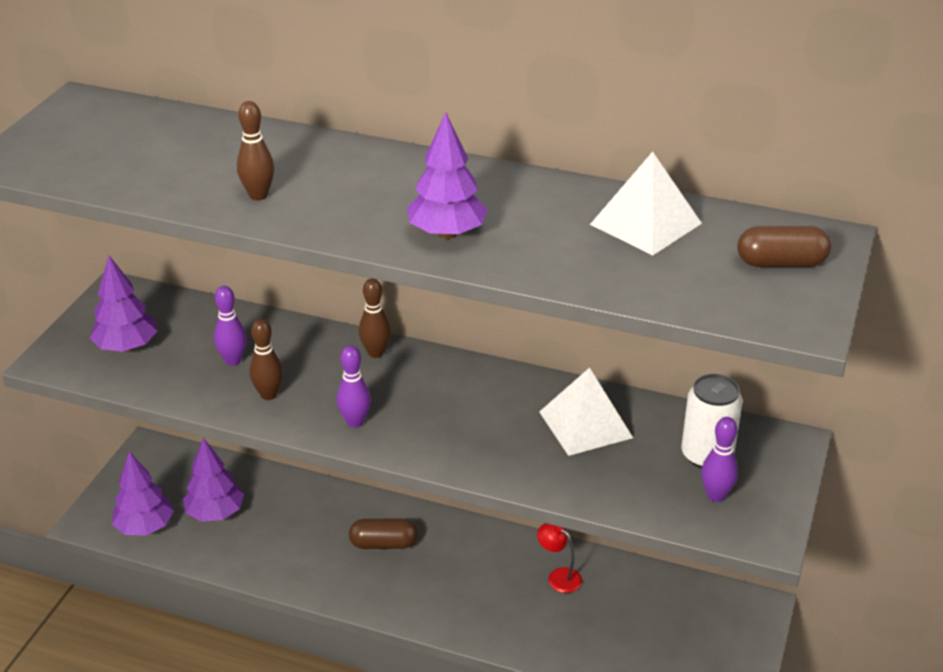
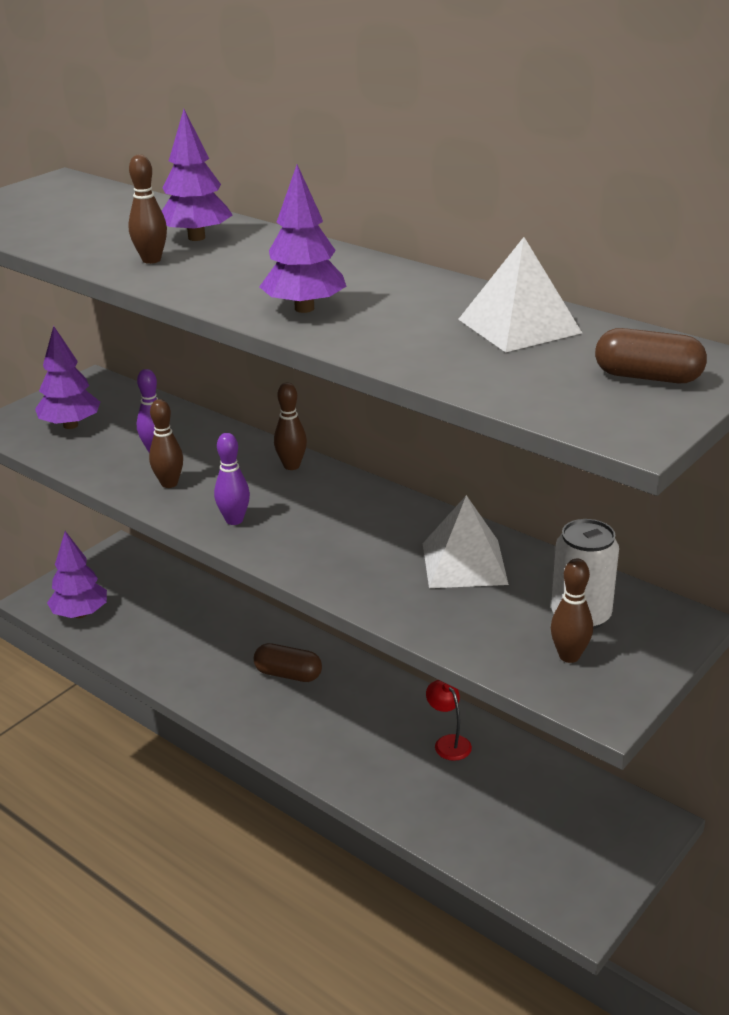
camera: 20 degrees right, 5 degrees down
purple tree [183,438,244,522] -> purple tree moved to [162,109,233,241]
purple bowling pin [701,417,738,502] -> brown bowling pin [551,558,593,663]

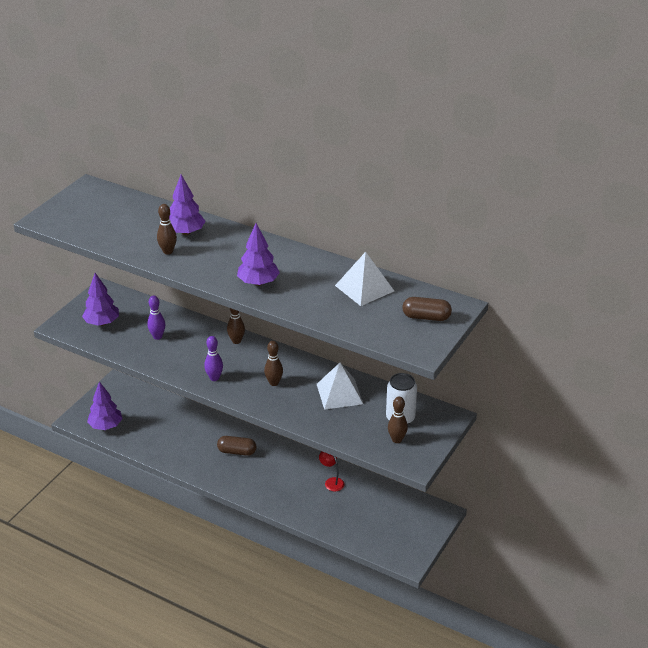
camera: 10 degrees left, 5 degrees up
brown bowling pin [149,399,183,488] -> brown bowling pin moved to [264,341,283,386]

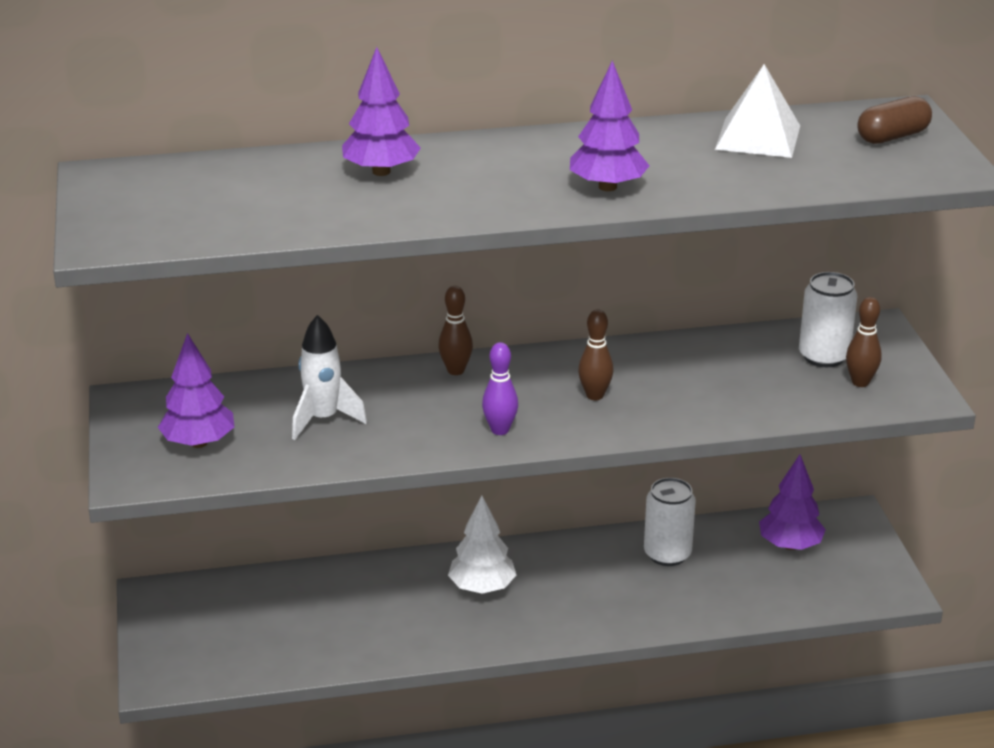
camera: 40 degrees left, 5 degrees down
purple tree [87,381,123,430] -> purple tree moved to [759,455,826,550]
purple bowling pin [147,295,165,340] -> white rocket [292,315,367,440]
brown bowling pin [157,204,177,255] -> none
brown capsule [217,436,257,456] -> white tree [448,495,516,594]
white pyramid [317,363,363,410] -> none
red lamp [319,451,345,491] -> white can [644,478,696,566]

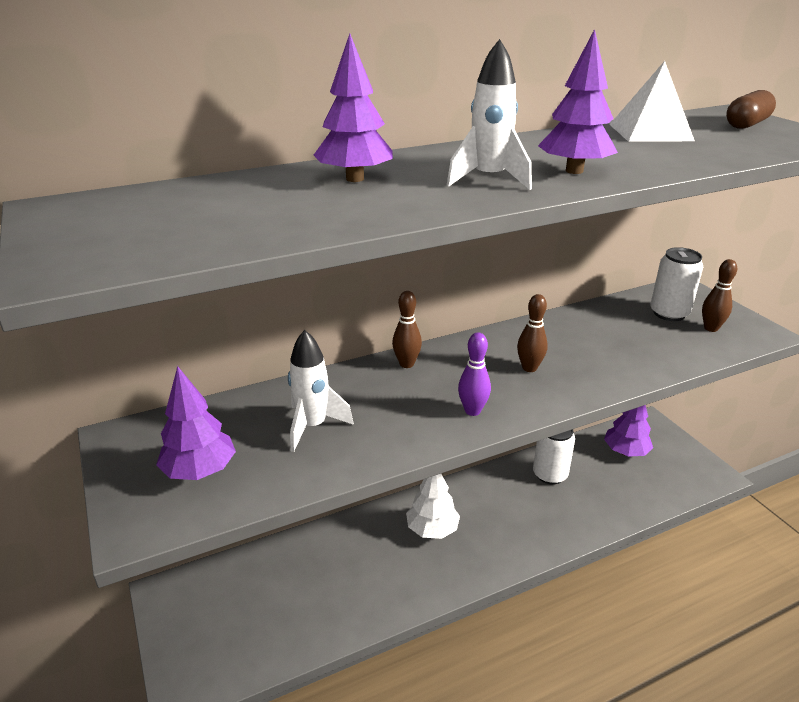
camera: 15 degrees left, 0 degrees up
none -> white rocket [447,39,532,190]

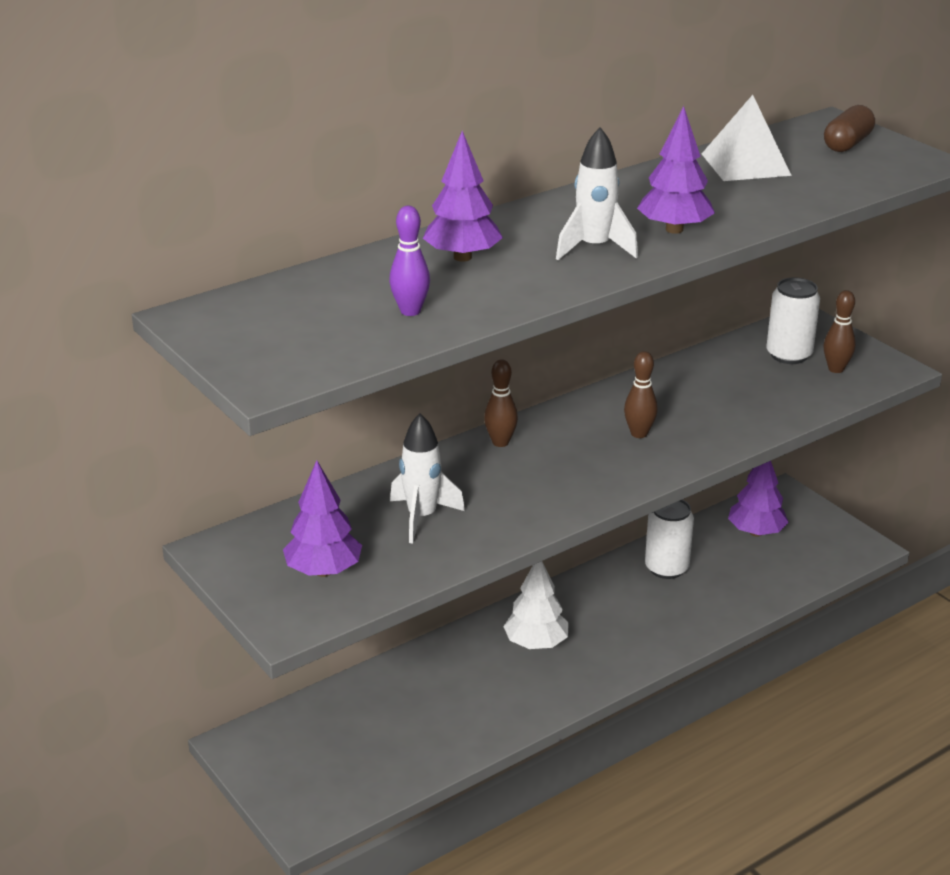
camera: 10 degrees left, 0 degrees up
purple bowling pin [458,333,491,416] -> purple bowling pin moved to [389,206,430,316]

